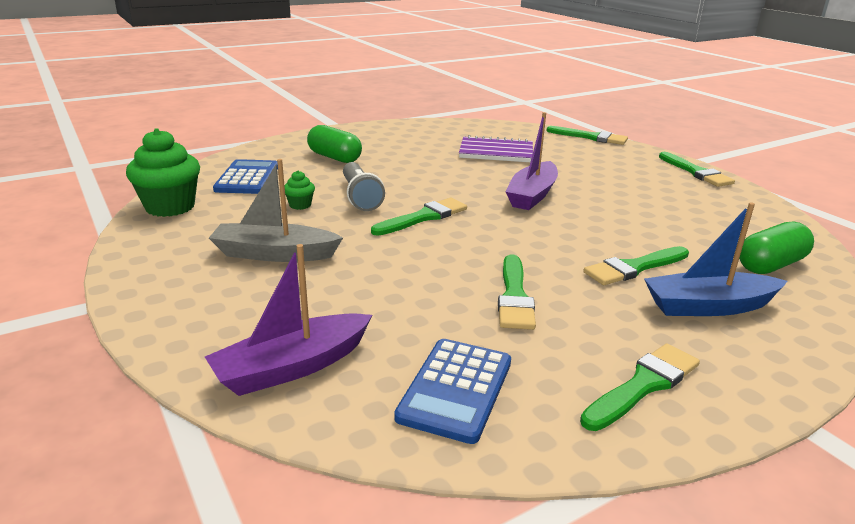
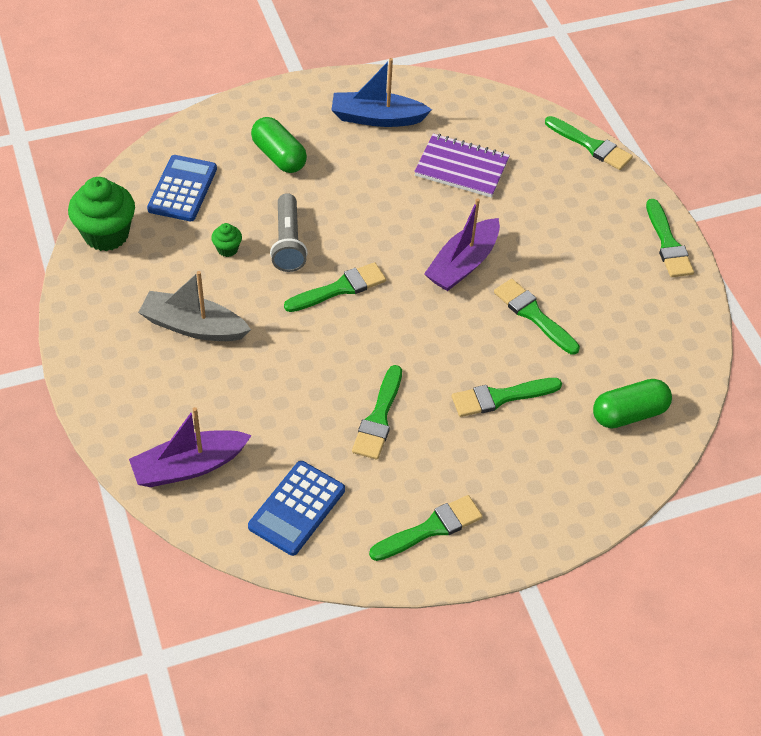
camera: 10 degrees right, 25 degrees up
blue boat [644,202,788,316] -> blue boat moved to [331,58,432,127]
none -> green brush [494,279,580,355]

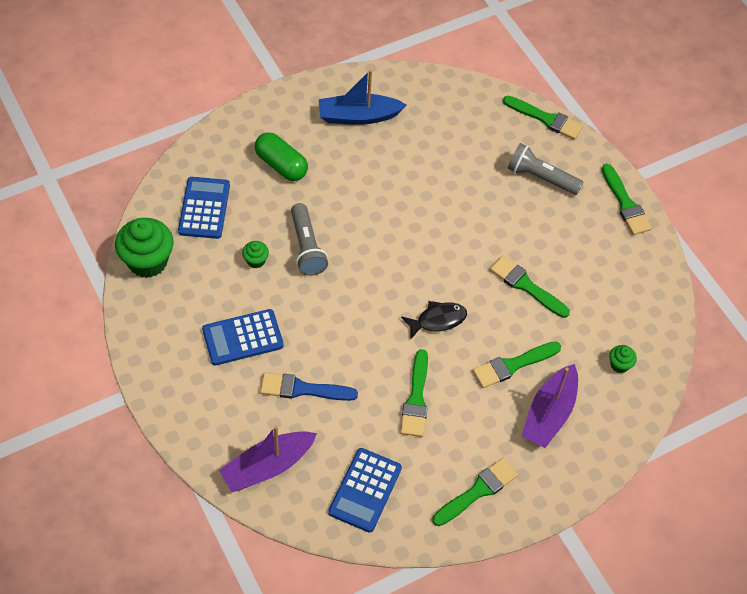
camera: 10 degrees left, 5 degrees up
grey boat [138,271,251,341] -> blue calculator [202,309,284,365]
green brush [284,262,386,312] -> none
purple notebook [414,134,510,198] -> none
purple boat [424,198,500,291] -> purple boat moved to [521,364,578,448]
green capsule [593,379,672,429] -> green cupcake [609,345,637,373]
none -> blue brush [260,373,358,401]
none -> black fish [401,301,467,339]
none -> grey flashlight [508,143,583,195]

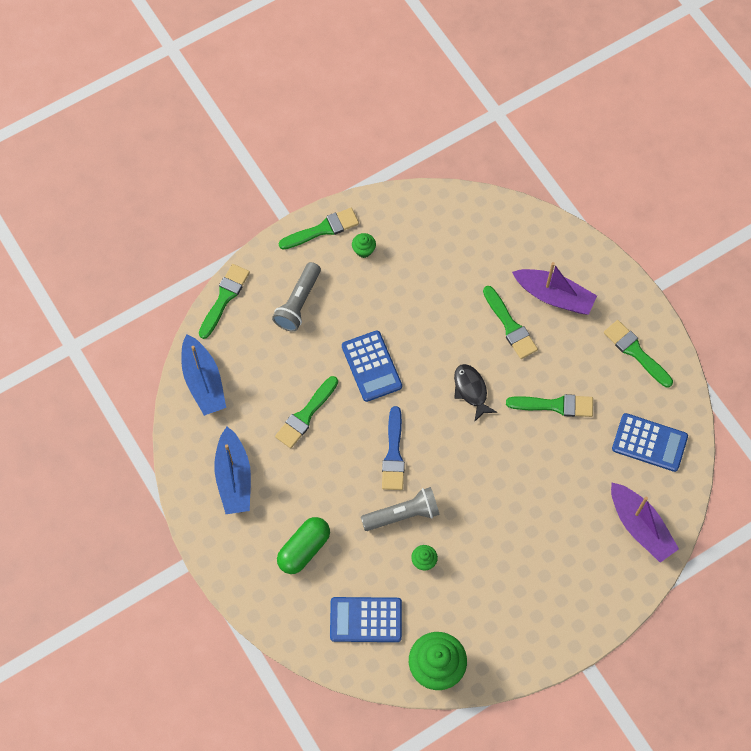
camera: 90 degrees left, 10 degrees up
blue calculator [202,309,284,365] -> blue calculator moved to [342,330,402,402]
blue brush [260,373,358,401] -> blue brush moved to [382,406,405,490]
green brush [490,256,570,318] -> green brush moved to [275,376,338,448]
green cupcake [609,345,637,373] -> green cupcake moved to [352,233,376,258]
none -> blue boat [181,334,226,416]

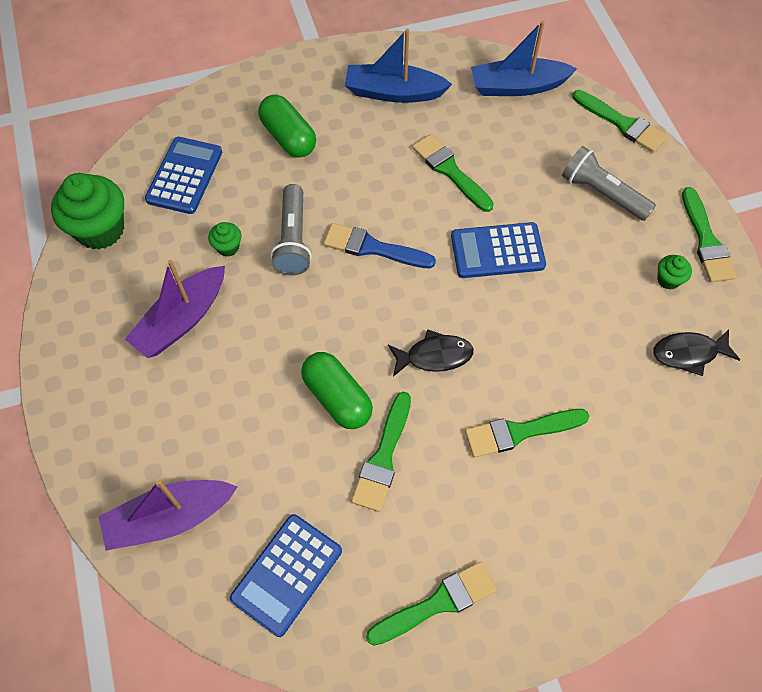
camera: 105 degrees right, 5 degrees down
purple boat [512,262,597,315] -> purple boat moved to [125,260,225,358]
none -> green capsule [301,352,373,429]
none -> black fish [653,329,740,376]

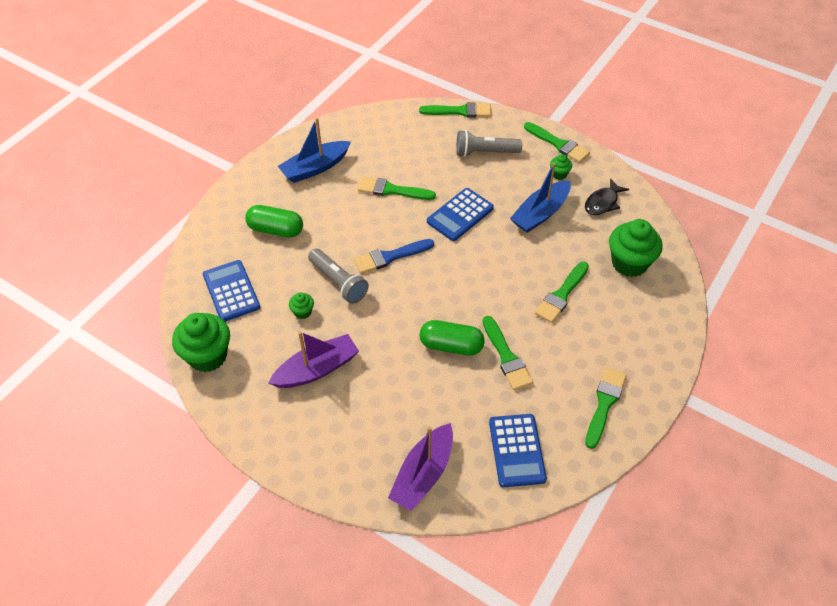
camera: 40 degrees left, 10 degrees down
purple boat [125,260,225,358] -> purple boat turned 120 degrees counterclockwise [268,331,359,388]
black fish [388,329,474,377] -> none
blue boat [471,21,577,96] -> blue boat moved to [510,162,571,233]
none -> green cupcake [609,219,663,277]

